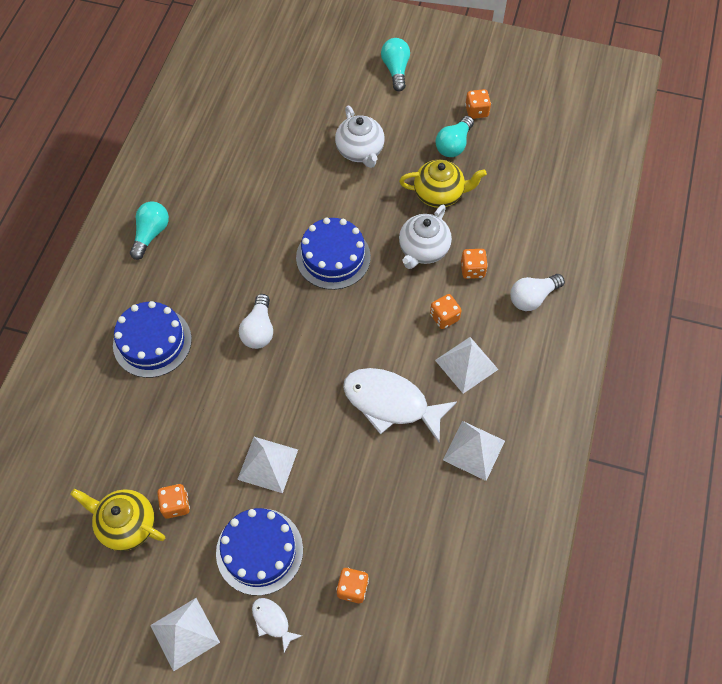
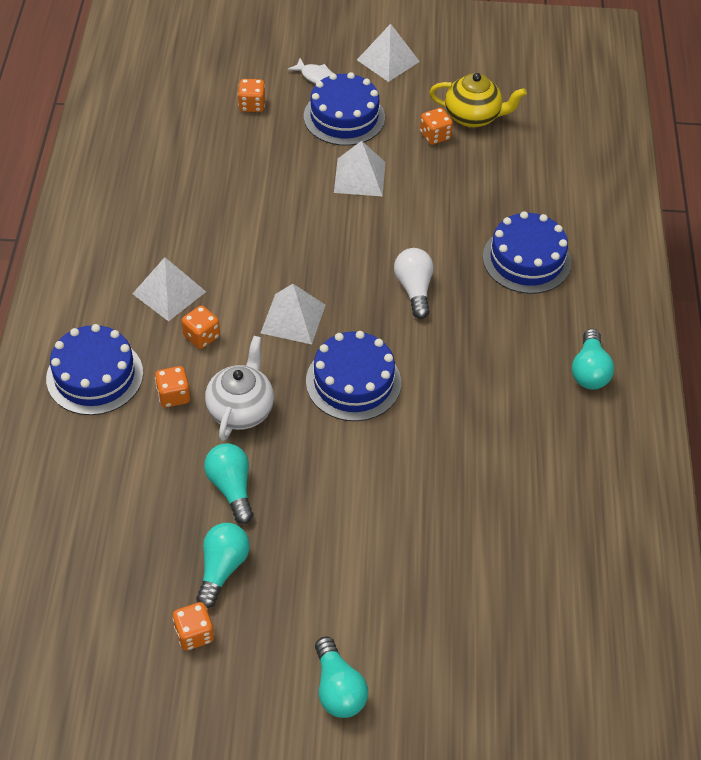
camera: 165 degrees right, 10 degrees down
white teapot [335,106,385,168] -> none
white fish [343,368,457,443] -> none
yellow teapot [399,160,487,208] -> turquoise light bulb [204,443,253,524]
white pyramid [443,421,505,481] -> white pyramid moved to [261,284,325,344]
white light bulb [510,274,565,311] -> blue cake [46,324,143,415]

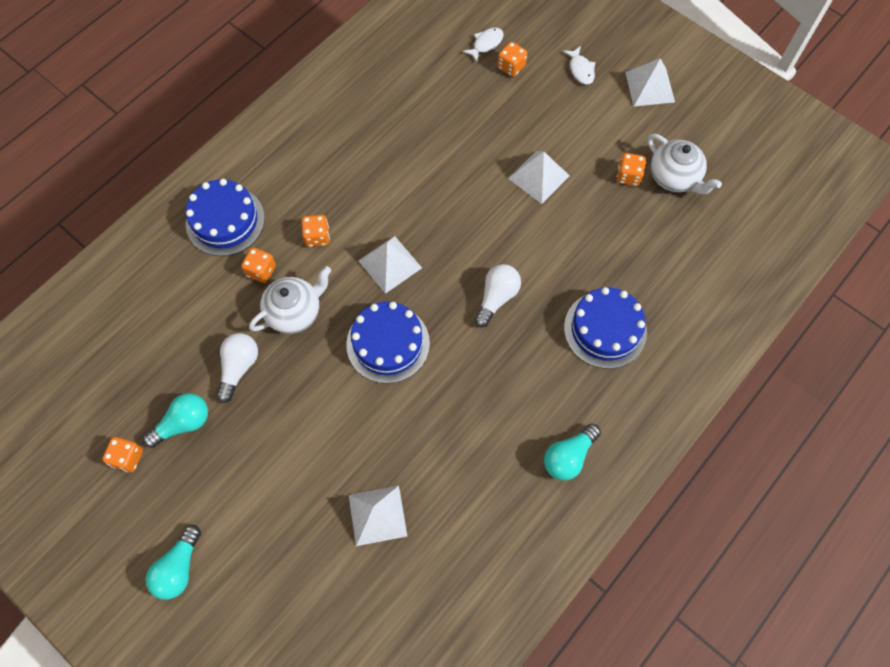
camera: 40 degrees right, 15 degrees up
white pyramid [132,257,206,321] -> white pyramid moved to [349,486,407,546]
turquoise light bulb [204,443,253,524] -> white light bulb [216,333,258,403]
blue cake [304,72,385,146] -> none
yellow teapot [429,73,527,128] -> white teapot [647,134,722,194]
none -> white fish [463,28,504,62]

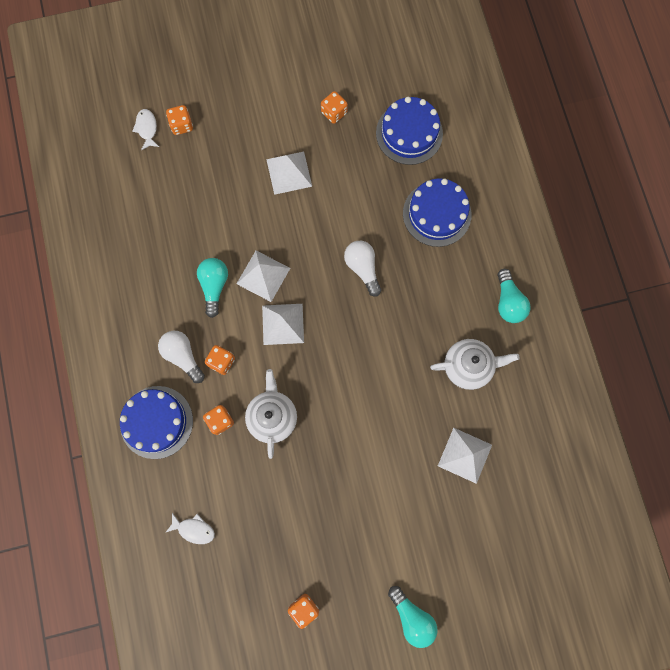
camera: 55 degrees left, 10 degrees up
turquoise light bulb [143,393,208,448] -> turquoise light bulb moved to [197,258,228,318]
white light bulb [216,333,258,403] -> white light bulb moved to [158,331,205,383]
blue cake [346,302,430,384] -> blue cake moved to [376,97,443,165]
white fish [563,46,595,85] -> white fish moved to [165,513,215,544]
white pyramid [625,58,675,106] -> white pyramid moved to [237,251,290,302]
white teapot [647,134,722,194] -> white teapot moved to [430,339,520,390]

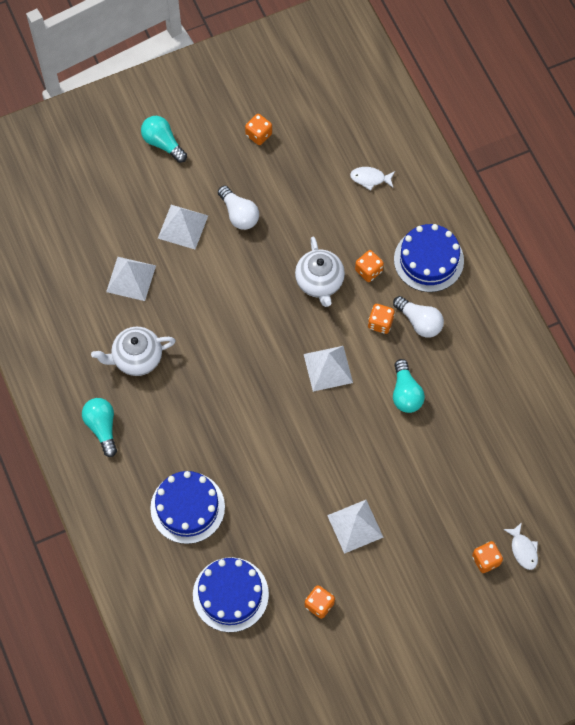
camera: 170 degrees right, 10 degrees down
white pyramid [237,251,290,302] -> white pyramid moved to [158,205,208,249]
white light bulb [344,241,381,297] -> white light bulb moved to [218,186,259,230]

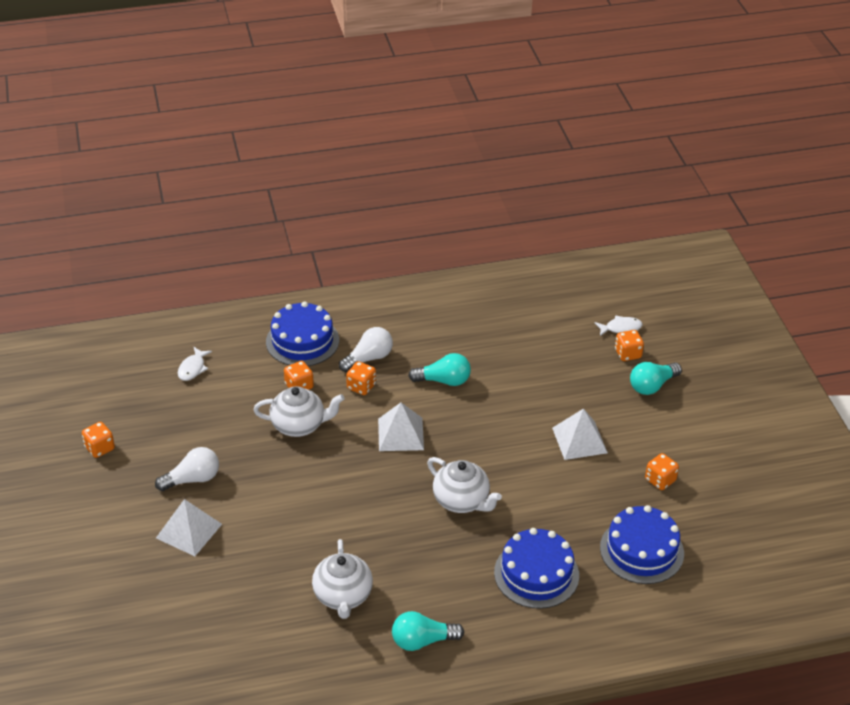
camera: 80 degrees left, 25 degrees down
white pyramid [106,257,156,301] -> none
turquoise light bulb [141,116,187,163] -> turquoise light bulb moved to [630,362,682,395]
none -> white teapot [427,457,502,513]

